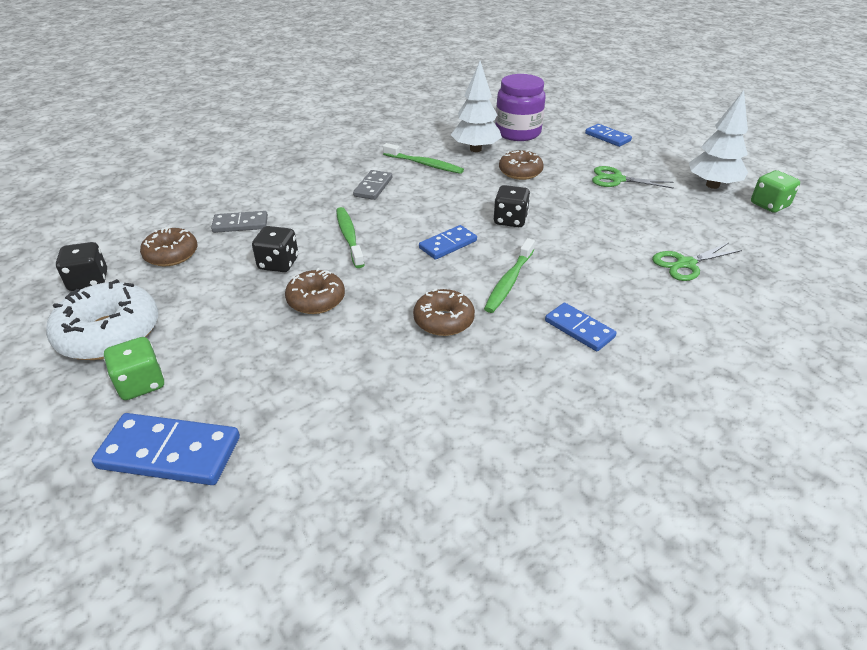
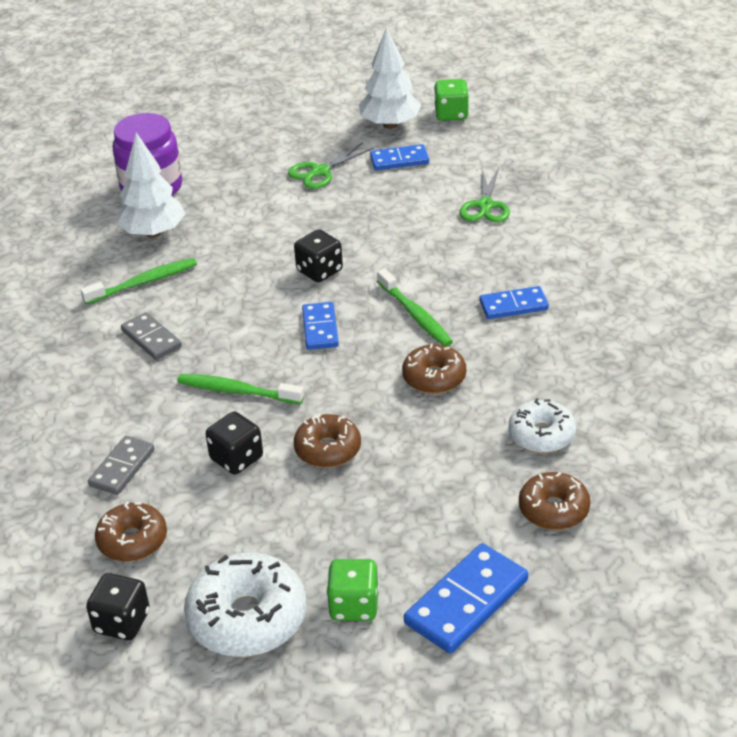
camera: 55 degrees left, 0 degrees up
brown donut [499,150,544,180] -> brown donut moved to [519,472,591,530]
blue domino [585,124,632,147] -> blue domino moved to [370,144,429,170]
none -> white donut [509,398,576,453]

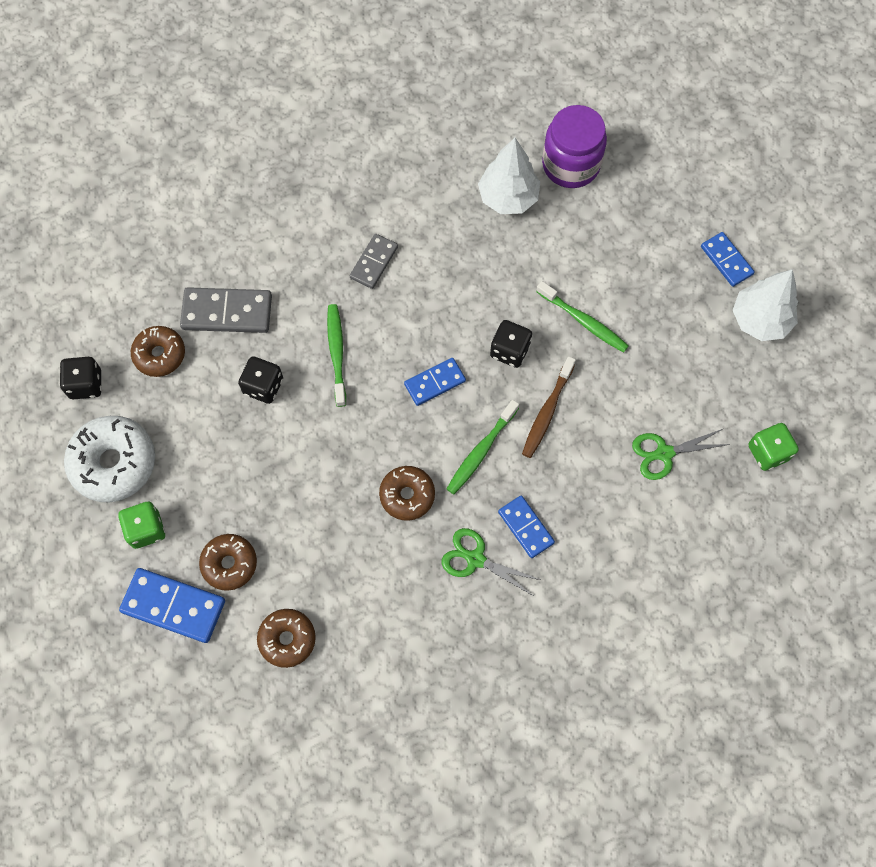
camera: 65 degrees right, 30 degrees up
green toothbrush [80,258,197,305] -> green toothbrush moved to [536,281,629,353]
grey domino [88,436,155,495] -> grey domino [180,287,272,333], size x1.58
green scissors [288,142,374,189] -> green scissors moved to [442,528,541,596]
brown donut [294,414,361,468] -> brown donut moved to [199,534,257,591]
blue domino [370,144,429,170] -> blue domino moved to [701,232,755,287]
green dice [434,79,469,121] -> green dice moved to [748,423,799,471]
white donut [509,398,576,453] -> none
none -> brown toothbrush [522,356,576,458]

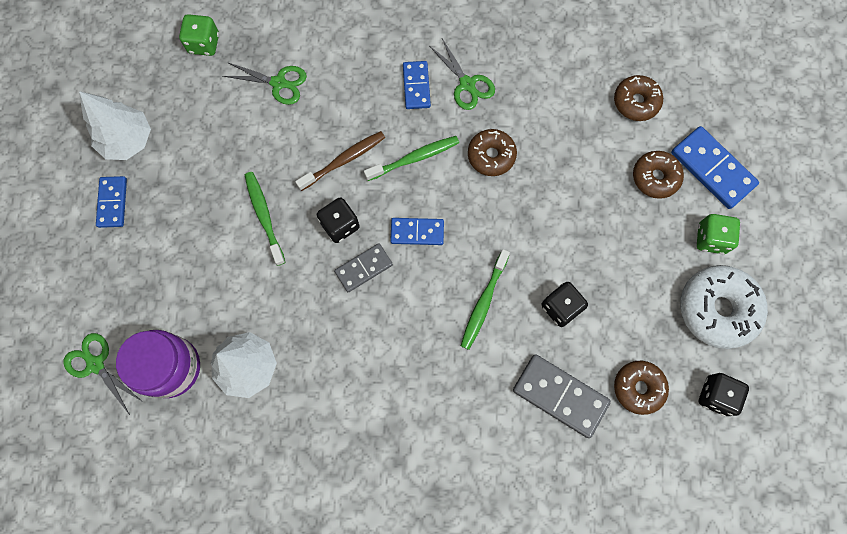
camera: 150 degrees left, 5 degrees up
grey domino [350,234,398,289] -> grey domino moved to [334,243,393,292]
none -> green scissors [63,333,143,415]

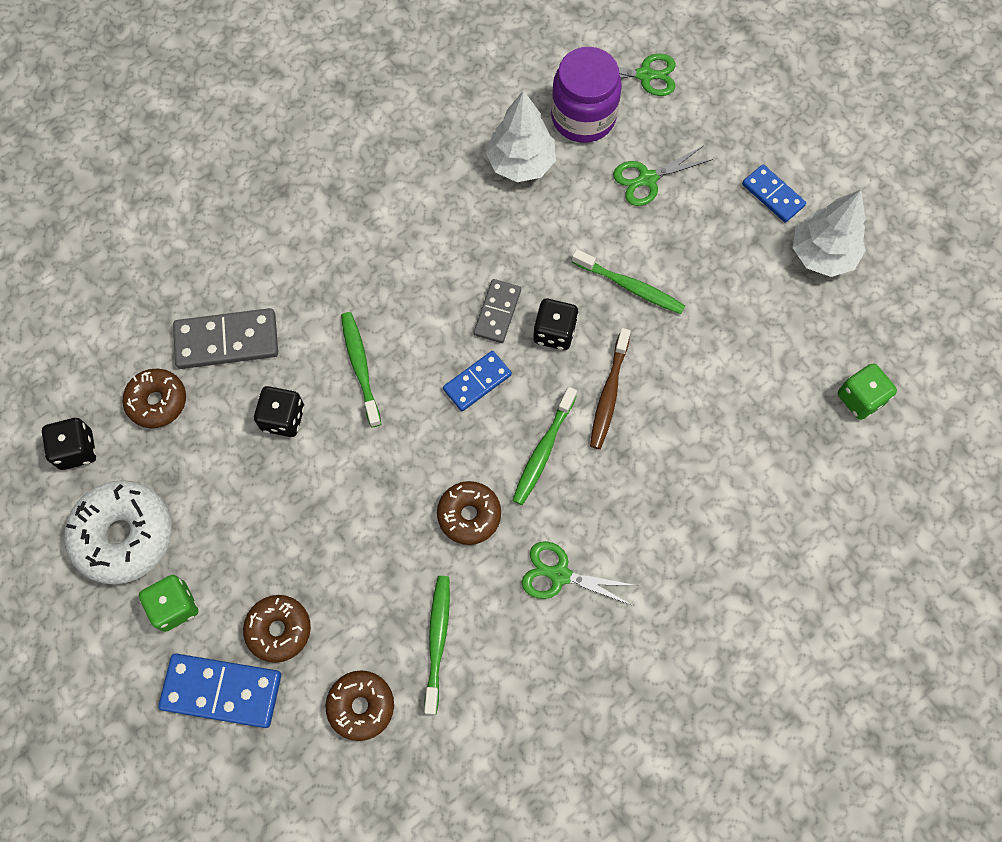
camera: 140 degrees right, 5 degrees down
green scissors [223,62,307,105] -> green scissors moved to [613,146,713,206]
blue domino [403,61,431,109] -> none
none -> green toothbrush [424,576,450,715]

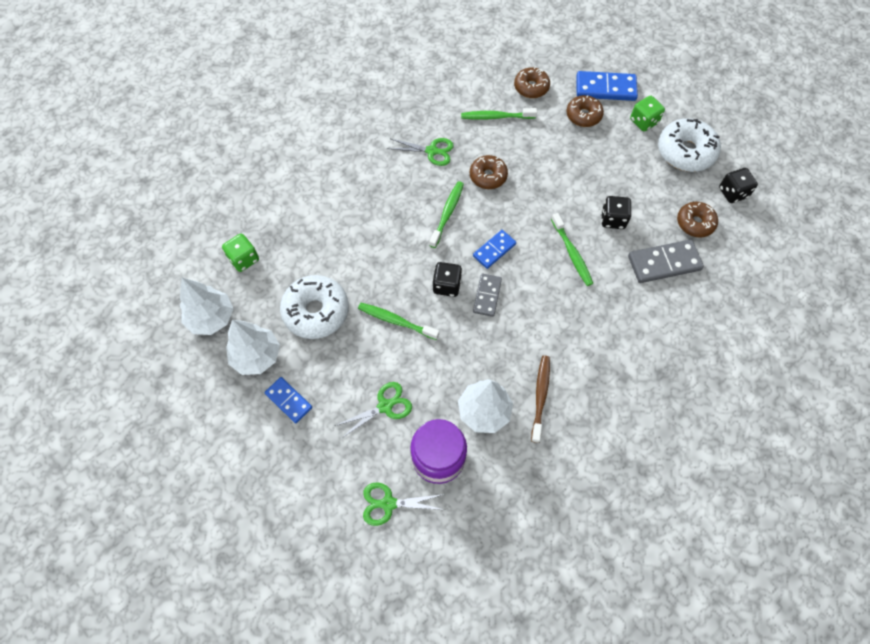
camera: 175 degrees right, 5 degrees down
green toothbrush [424,576,450,715] -> green toothbrush turned 90 degrees clockwise [461,108,537,120]
brown toothbrush [590,328,631,449] -> brown toothbrush moved to [531,355,550,443]
none -> white tree [180,278,233,335]
none -> white donut [280,275,349,339]

